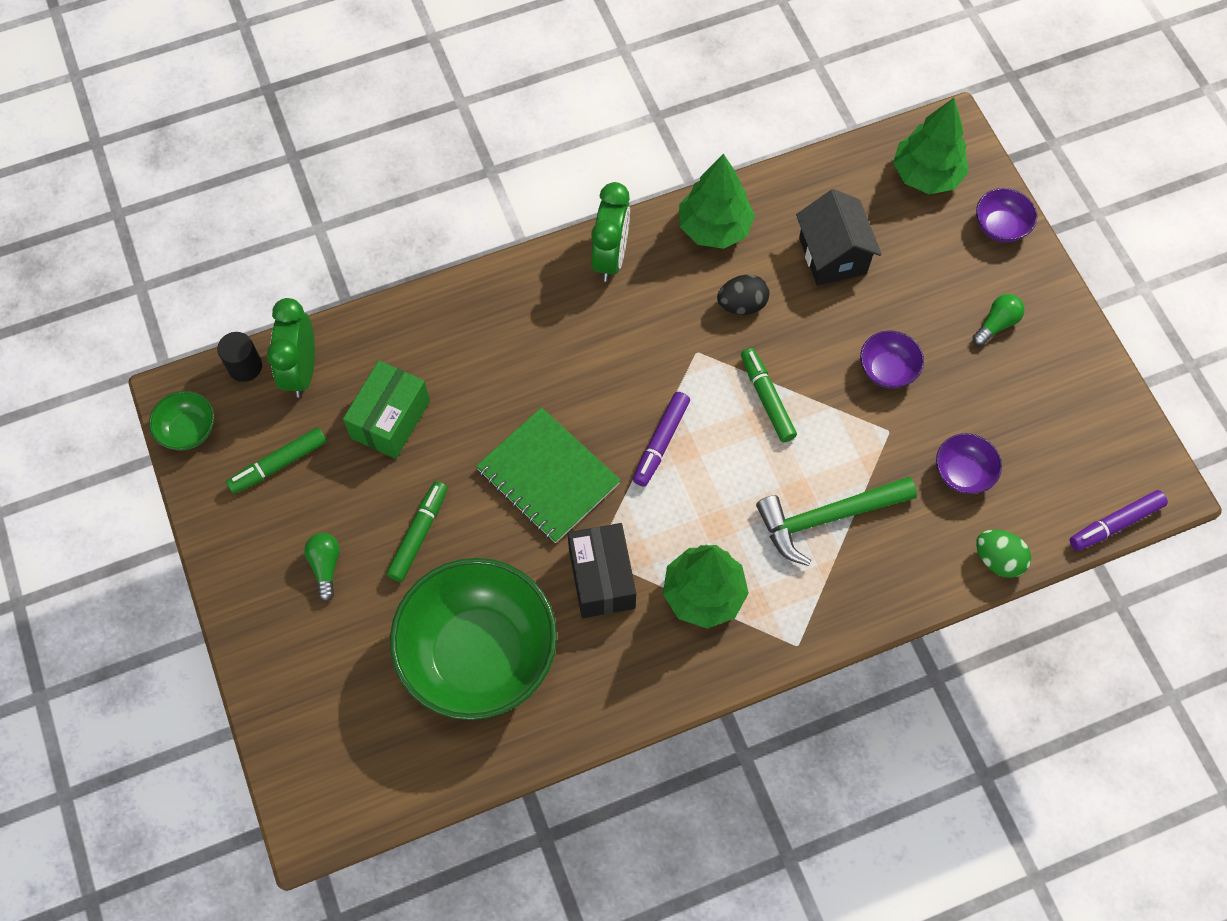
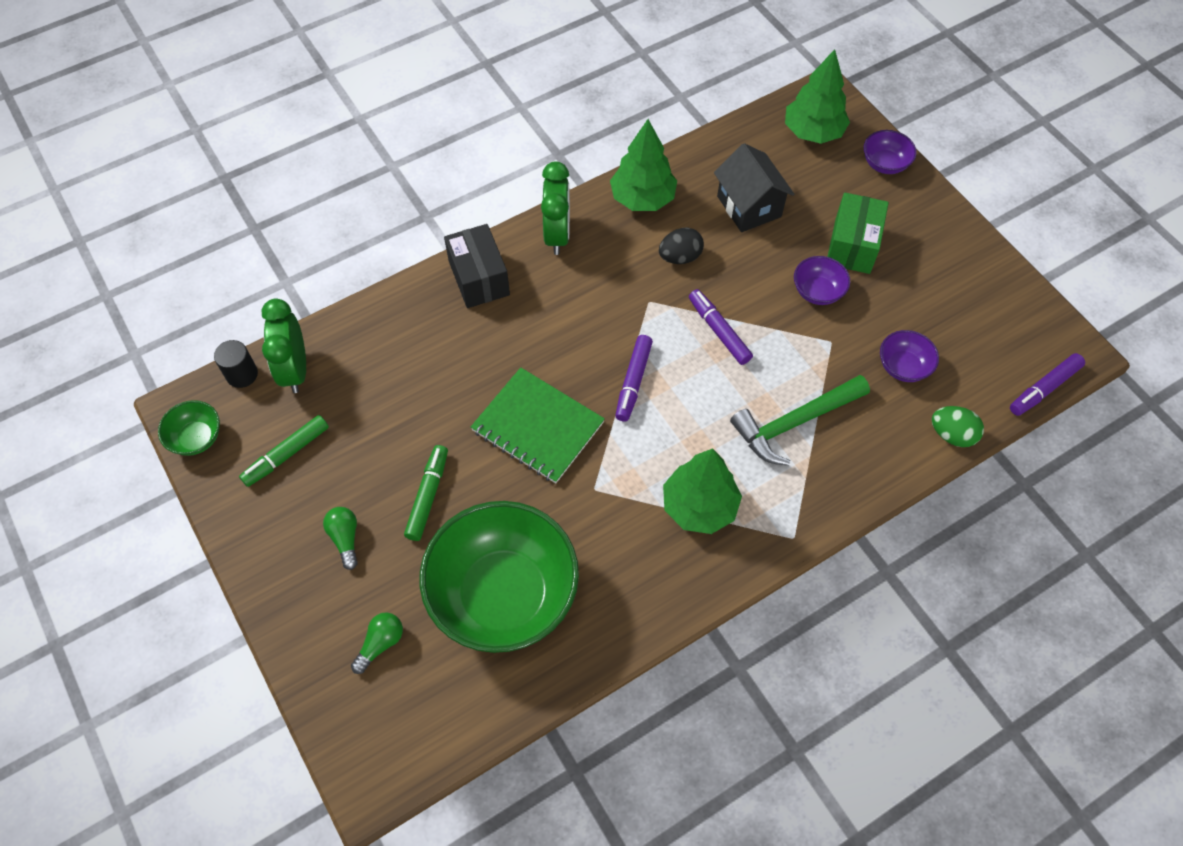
camera: 10 degrees left, 5 degrees down
green box [343,361,430,459] -> green box moved to [827,192,889,274]
black box [568,523,636,618] -> black box moved to [444,224,510,308]
green marker [741,348,797,442] -> purple marker [689,289,753,365]
green light bulb [973,294,1025,346] -> green light bulb moved to [351,612,403,674]

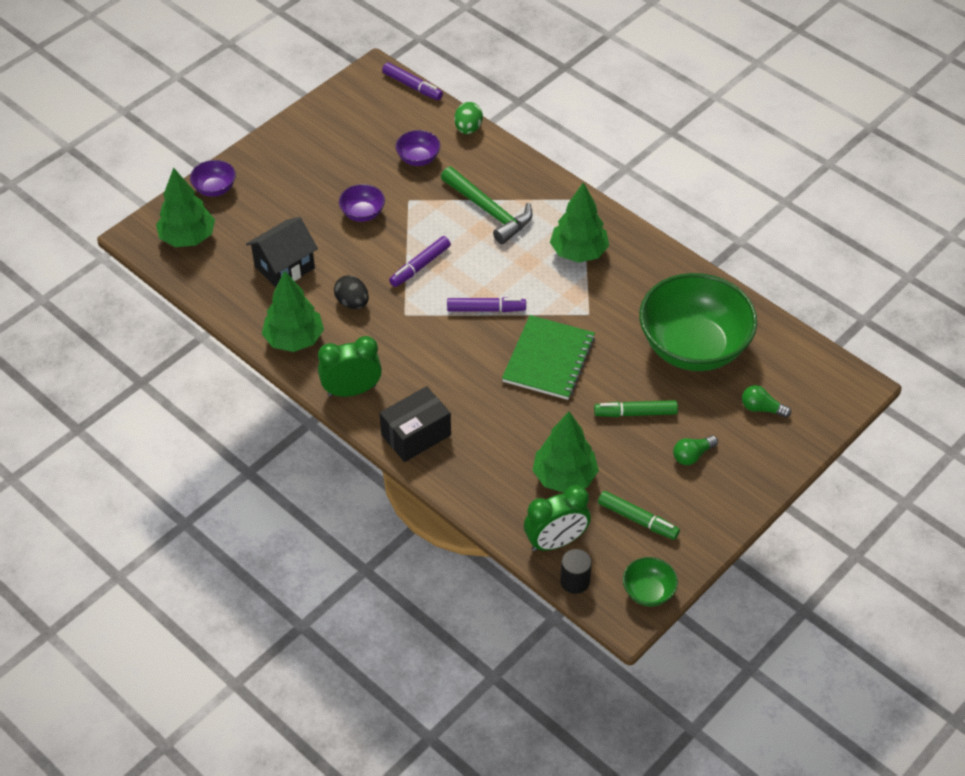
camera: 105 degrees left, 10 degrees down
green box [827,192,889,274] -> none
none -> green tree [532,411,599,493]

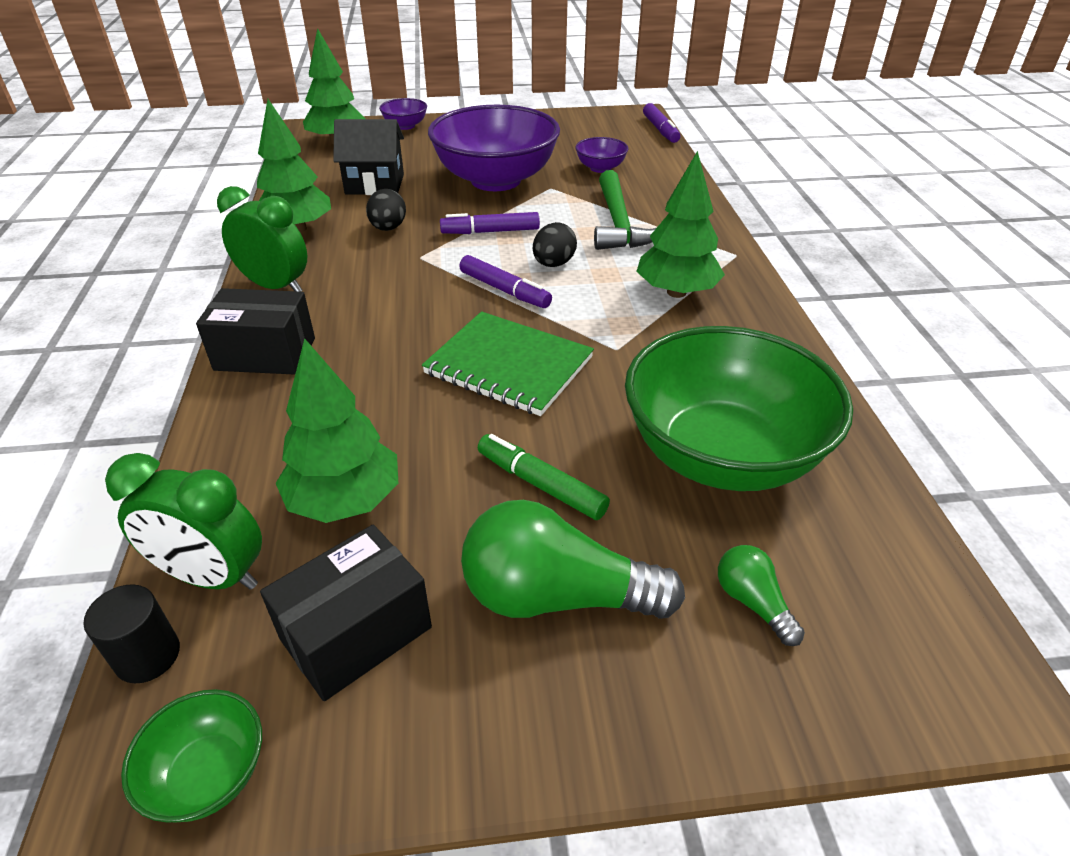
camera: 40 degrees right, 10 degrees down
purple bowl [339,184,385,222] -> purple bowl [428,105,560,191], size x2.35
green egg [454,102,483,134] -> none
green notebook [502,315,595,400] -> green notebook turned 60 degrees clockwise [422,311,594,416]
green marker [598,491,680,540] -> black box [260,524,432,701]
green light bulb [673,435,718,465] -> green light bulb [461,500,685,619], size x2.03
none -> black egg [533,222,577,267]

